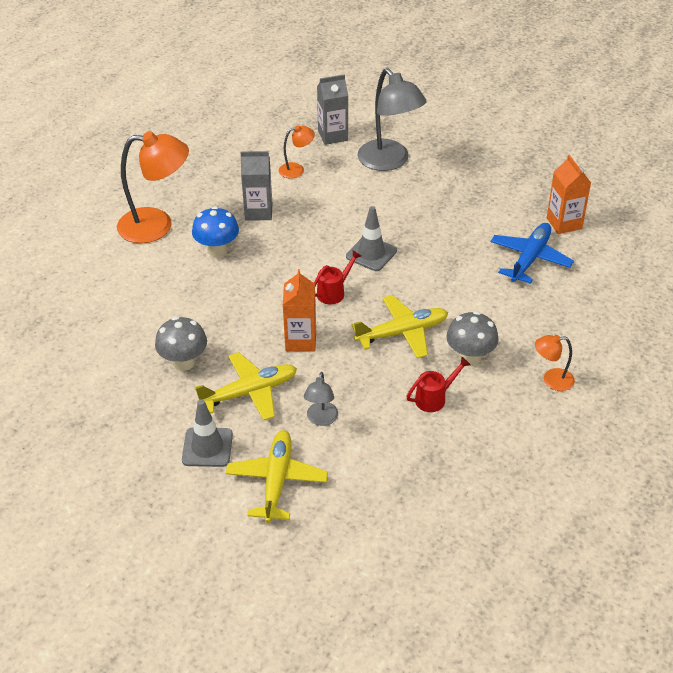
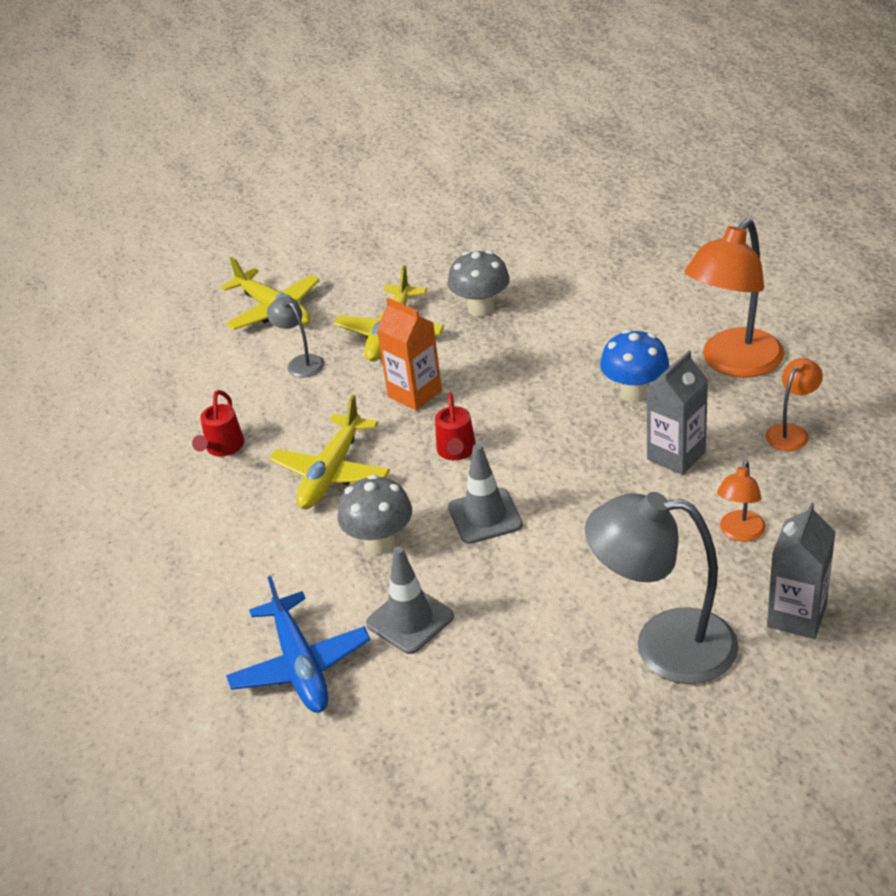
camera: 135 degrees right, 5 degrees down
grey traffic cone [182,399,233,467] -> grey traffic cone moved to [366,547,454,654]
grey mushroom [446,311,499,365] -> grey mushroom moved to [337,474,412,555]
orange lamp [535,335,575,391] -> orange lamp moved to [766,358,823,451]
orange carton [547,155,591,234] -> none

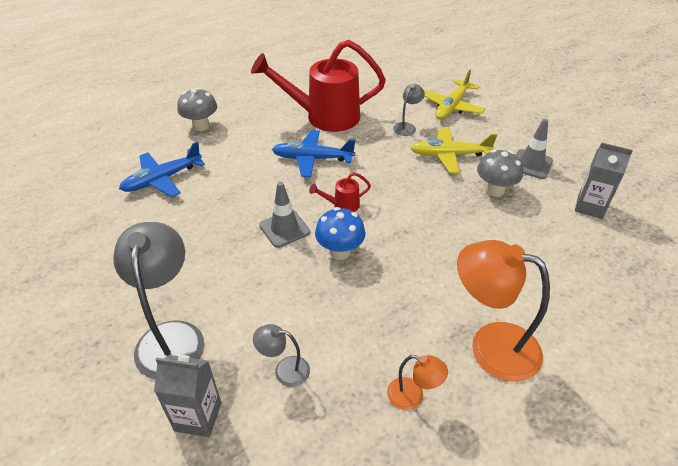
camera: 70 degrees right, 5 degrees up
red watering can [192,390,244,456] -> red watering can [251,40,386,132], size x2.42
yellow plane [269,395,390,509] -> blue plane [272,130,355,177]
grey mushroom [337,474,412,555] -> grey mushroom moved to [177,88,217,131]
grey traffic cone [366,547,454,654] -> grey traffic cone moved to [516,119,553,179]
orange carton [377,298,442,411] -> none
blue mushroom [600,329,669,402] -> blue mushroom moved to [315,207,365,260]
grey carton [646,351,708,475] -> grey carton moved to [575,142,633,219]
orange lamp [717,461,766,542] -> grey lamp [253,324,310,387]

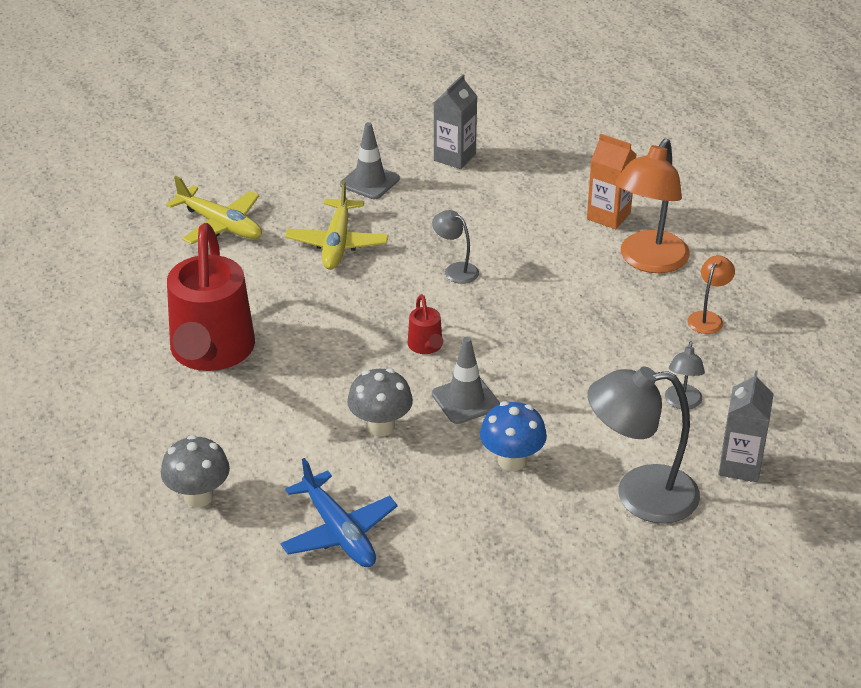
camera: 85 degrees left, 5 degrees down
blue plane [272,130,355,177] -> none
blue mushroom [315,207,365,260] -> blue mushroom moved to [480,401,547,471]
grey lamp [393,84,425,136] -> grey lamp moved to [432,210,479,284]
grey mushroom [477,149,523,197] -> grey mushroom moved to [347,368,413,436]
none -> orange carton [587,134,637,229]

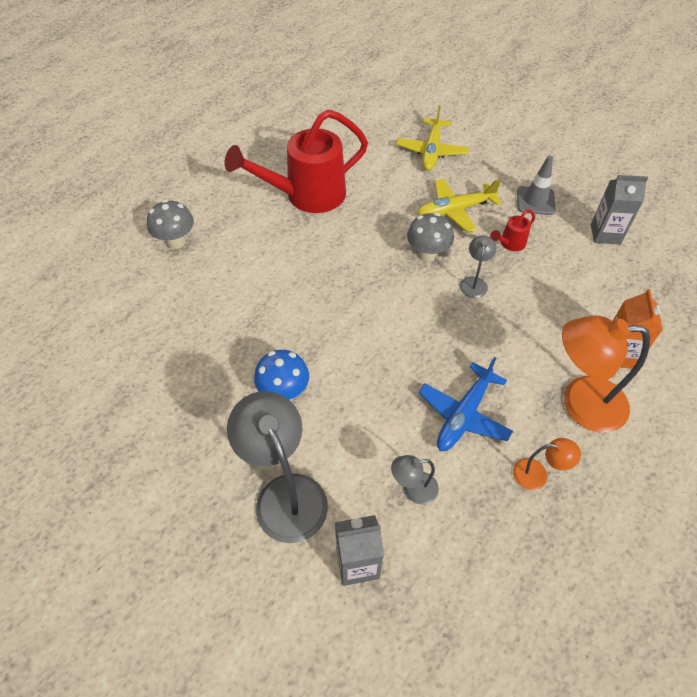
camera: 65 degrees right, 15 degrees up
blue plane [280,458,398,567] -> blue plane moved to [419,357,513,451]
grey mushroom [347,368,413,436] -> grey mushroom moved to [407,213,454,262]
red watering can [408,294,443,354] -> red watering can moved to [490,209,535,251]
grey traffic cone [432,337,500,424] -> none

